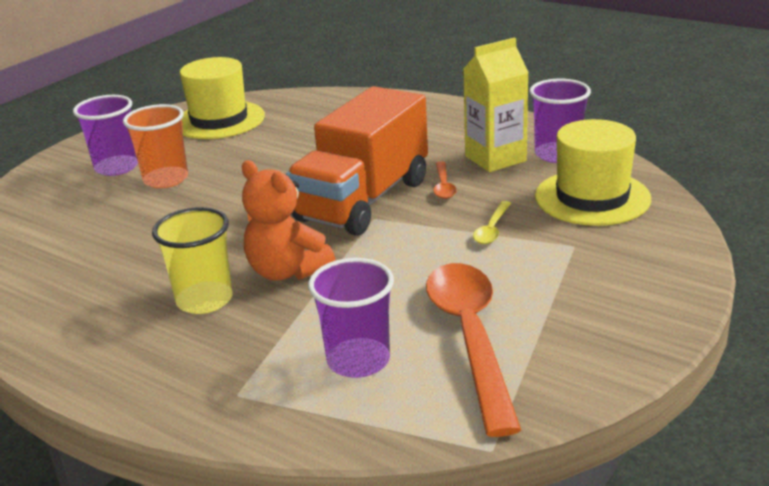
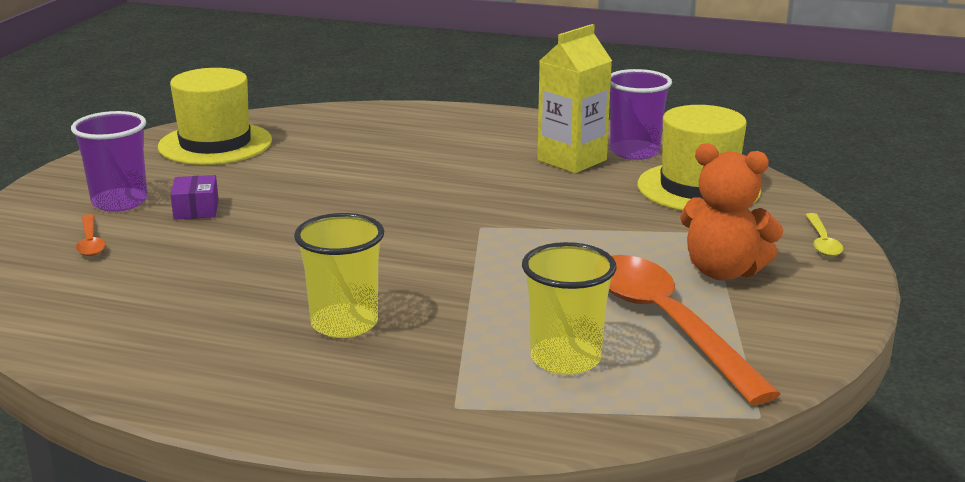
camera: 20 degrees left, 5 degrees down
orange cup [123,104,188,188] -> purple box [170,175,219,220]
orange teddy bear [242,160,336,281] -> orange teddy bear moved to [680,143,783,280]
orange truck [286,86,428,236] -> none
purple cup [308,258,394,378] -> yellow cup [522,242,617,375]
orange spoon [433,161,457,199] -> orange spoon moved to [76,214,106,256]
yellow spoon [473,201,511,244] -> yellow spoon moved to [806,213,843,257]

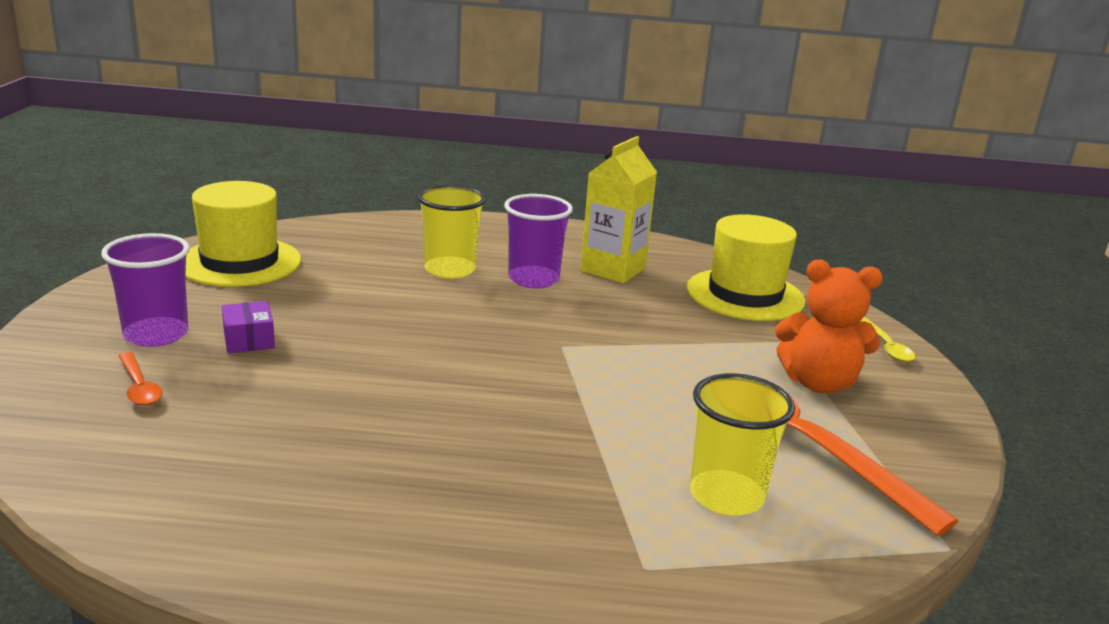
camera: 15 degrees left, 0 degrees up
yellow cup [294,213,384,338] -> yellow cup moved to [417,185,486,279]
purple cup [610,69,672,160] -> purple cup moved to [504,194,573,288]

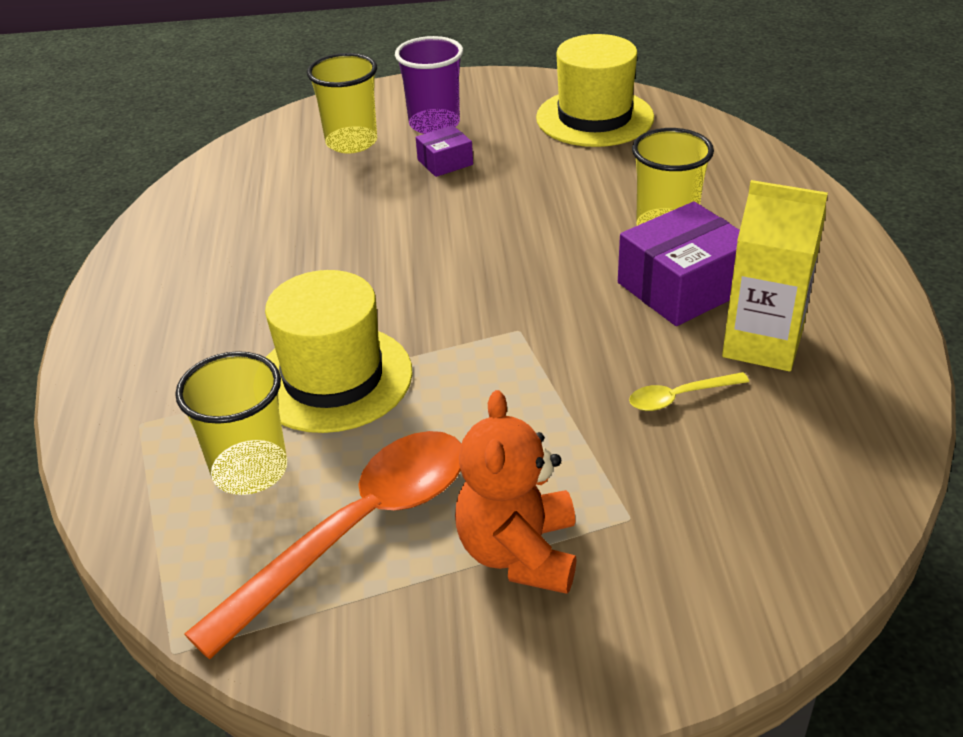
camera: 85 degrees right, 15 degrees up
orange spoon [119,352,163,405] -> yellow cup [307,53,377,153]
purple cup [504,194,573,288] -> purple box [618,201,740,326]
yellow hat [687,214,805,321] -> yellow hat moved to [265,270,413,433]
yellow spoon [859,317,915,362] -> yellow spoon moved to [629,372,749,411]

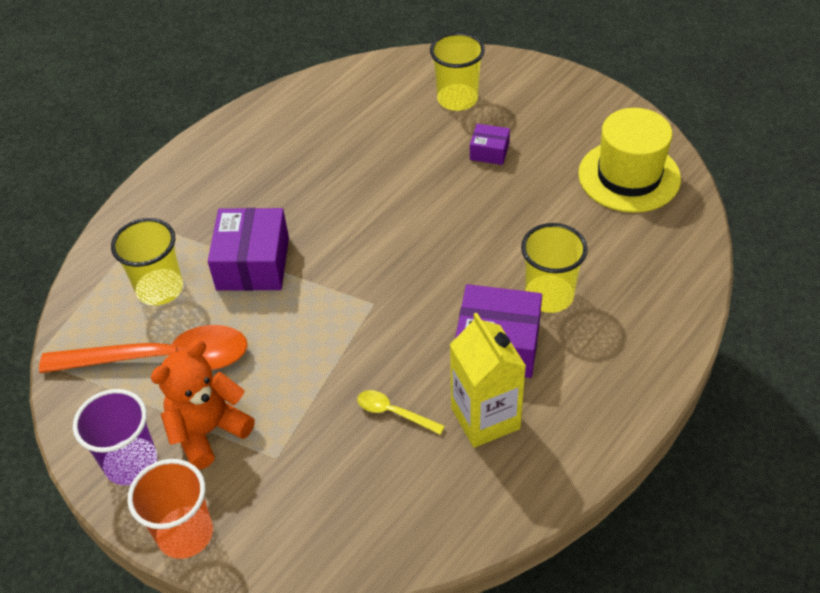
camera: 45 degrees right, 10 degrees up
yellow hat [265,270,413,433] -> purple box [208,208,289,291]
purple cup [395,36,463,134] -> purple cup moved to [73,389,157,485]
none -> orange cup [127,459,213,559]

